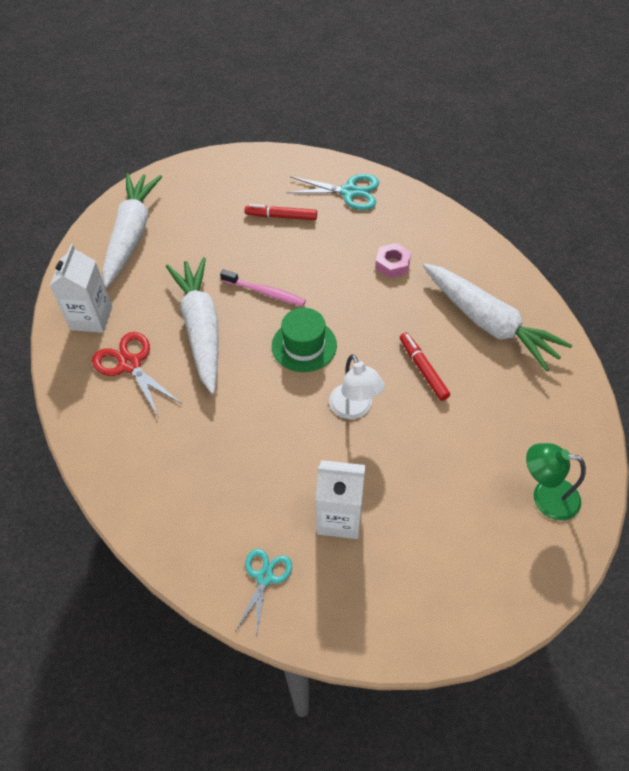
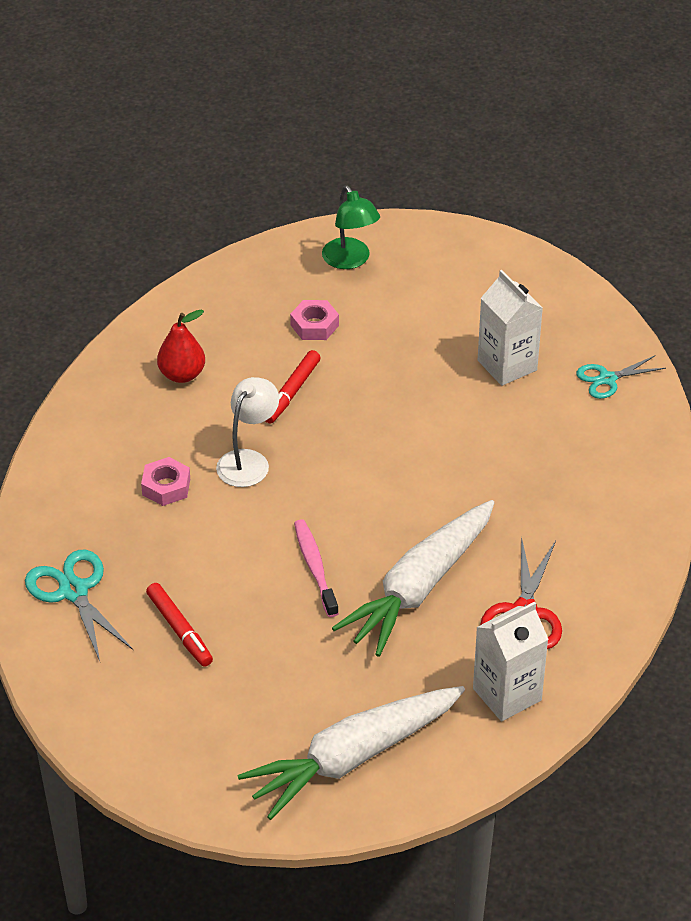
camera: 130 degrees left, 10 degrees down
green hat [272,308,337,372] -> none
white lamp [329,354,385,419] -> white lamp moved to [216,377,279,487]
white carrot [423,264,573,372] -> red pear [157,310,205,383]
none -> pink nut [290,300,339,340]

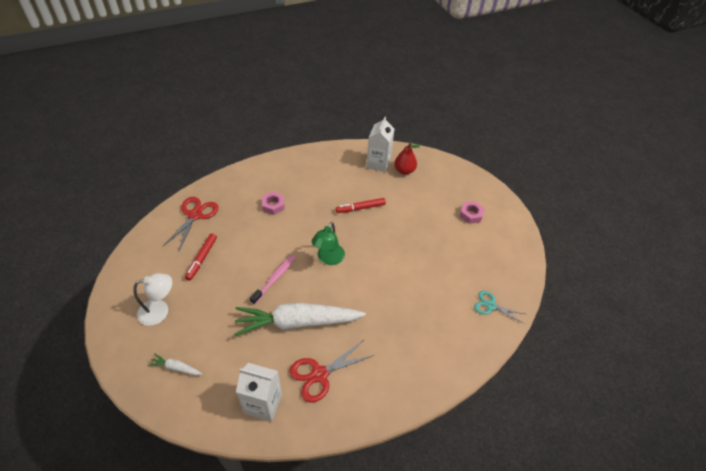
camera: 45 degrees right, 5 degrees up
turquoise scissors [25,550,133,661] -> red scissors [162,197,219,252]
red pear [157,310,205,383] -> red pear moved to [394,142,420,175]
white lamp [216,377,279,487] -> white lamp moved to [133,273,172,326]
white carrot [238,686,465,820] -> white carrot [148,353,202,375], size x0.41
pink nut [290,300,339,340] -> pink nut moved to [459,201,484,224]
green lamp [322,185,380,269] -> green lamp moved to [312,222,345,265]
white carton [478,270,543,386] -> white carton moved to [366,116,394,172]

